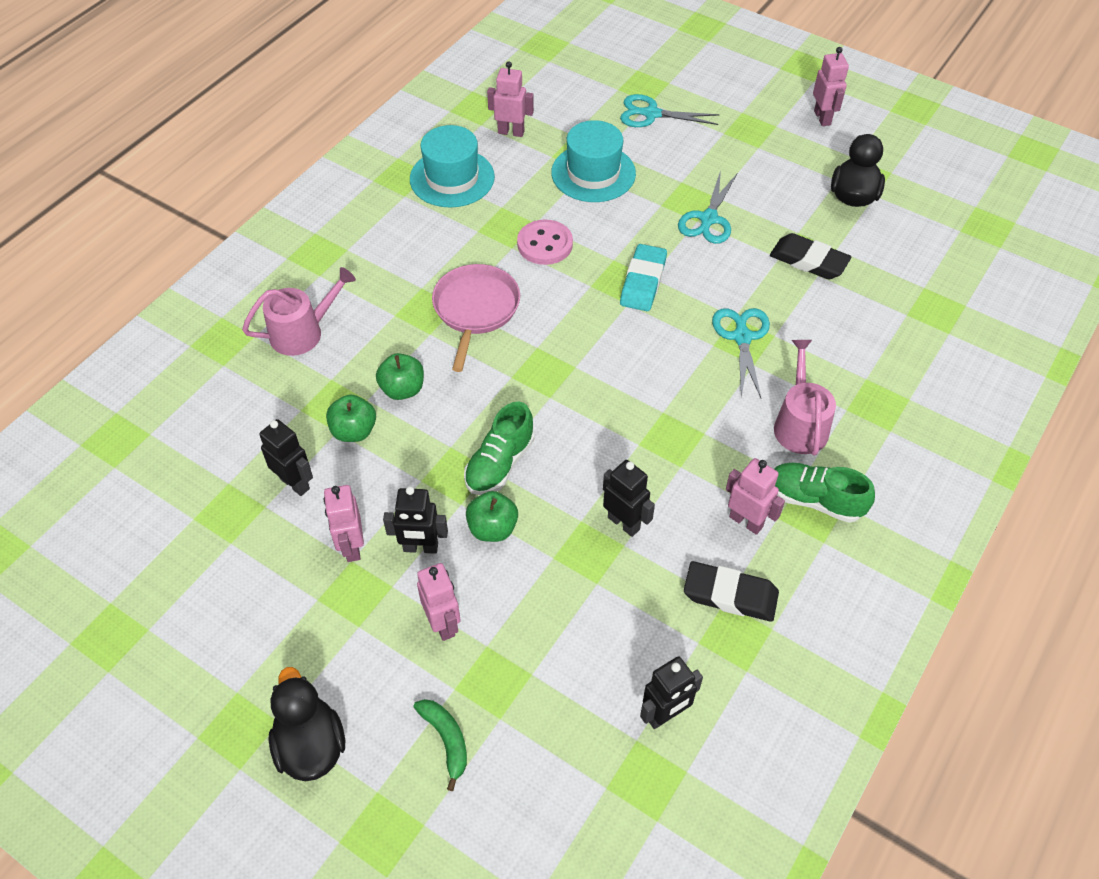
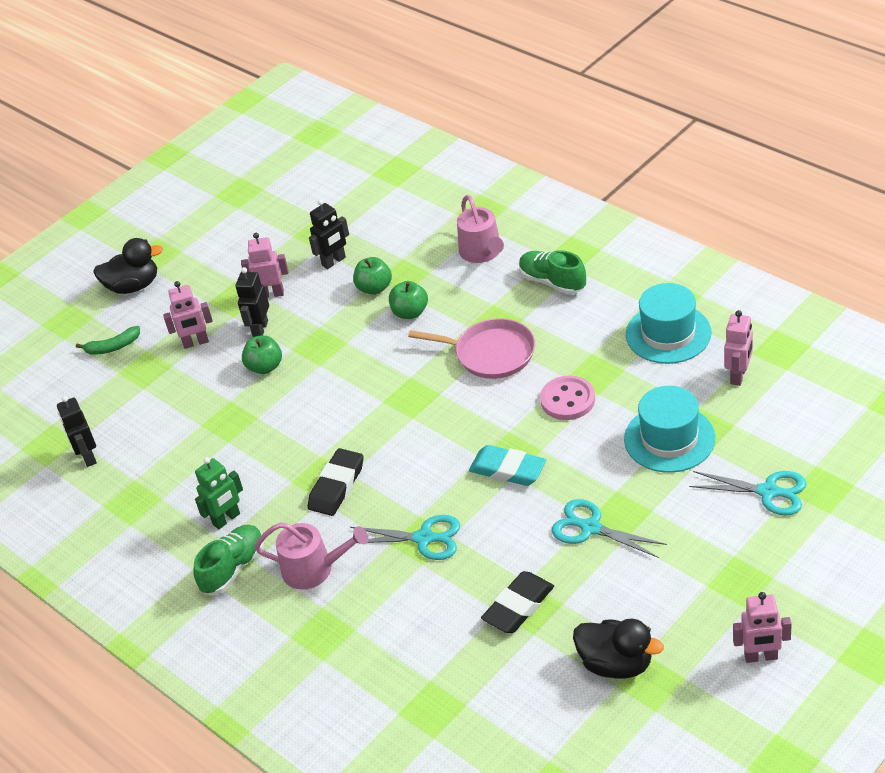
camera: 105 degrees right, 10 degrees down
green shoe [464,401,534,495] -> green shoe moved to [519,250,586,294]
black robot [603,460,655,537] -> none
turquoise scissors [620,94,719,127] -> turquoise scissors turned 90 degrees clockwise [689,471,807,516]
black eraser [684,561,779,622] -> black eraser moved to [308,448,364,516]
pink robot [726,458,785,535] -> green robot [195,457,243,529]

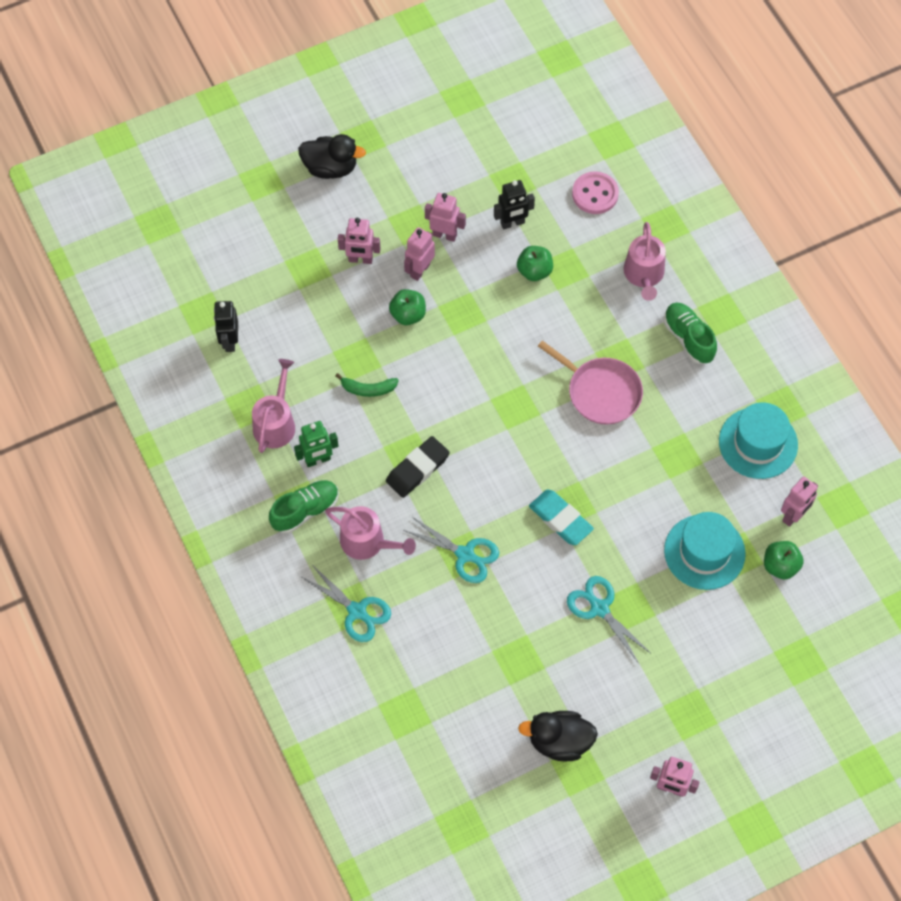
camera: 15 degrees right, 20 degrees up
green banana [76,326,140,355] -> green banana moved to [335,373,399,397]
black robot [236,267,269,337] -> pink robot [404,227,435,281]
green apple [389,281,428,319] -> green apple moved to [764,541,804,579]
black eraser [481,571,554,633] -> none
pink button [540,376,595,420] -> pink button moved to [572,171,619,214]
black duck [573,618,664,679] -> black duck turned 135 degrees clockwise [518,711,598,761]
turquoise scissors [689,471,807,516] -> turquoise scissors moved to [302,565,391,642]
none -> pink watering can [252,359,295,453]

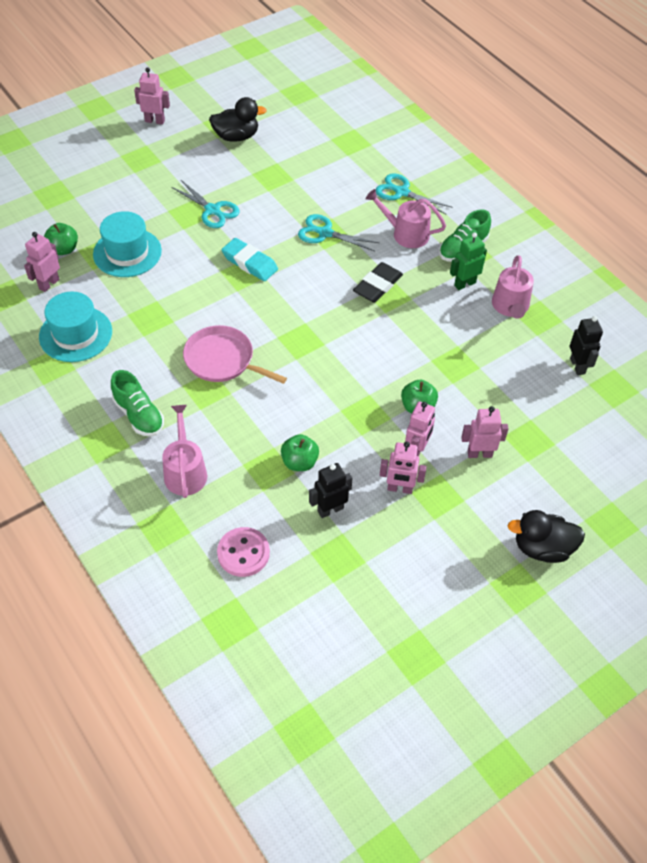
camera: 170 degrees right, 10 degrees down
green banana [335,373,399,397] -> none

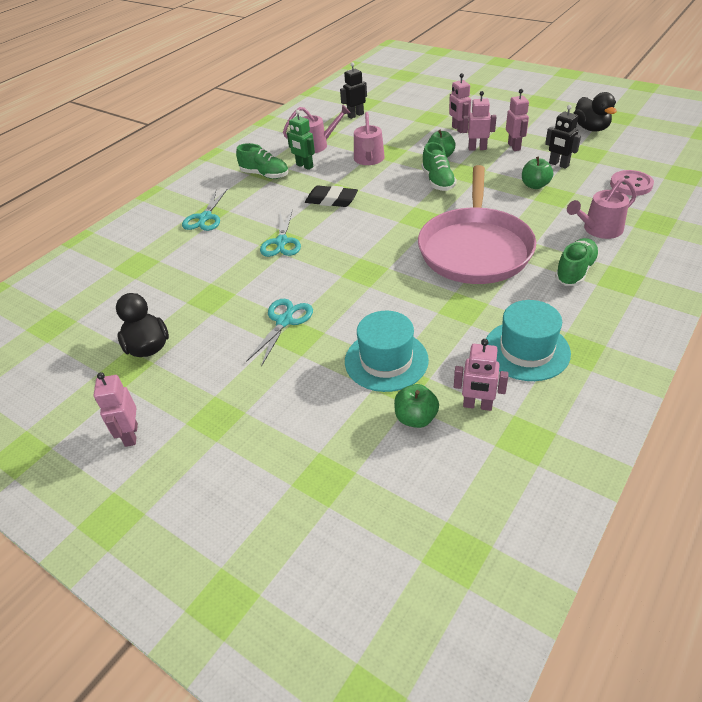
camera: 105 degrees left, 10 degrees down
pink pan [183,325,287,384] -> pink pan [418,165,536,284], size x1.71
turquoise eraser [221,238,278,281] -> none
pink watering can [366,189,446,248] -> pink watering can moved to [354,112,385,165]
black duck [508,510,585,563] -> black duck moved to [573,92,617,132]
none -> green shoe [422,142,457,191]

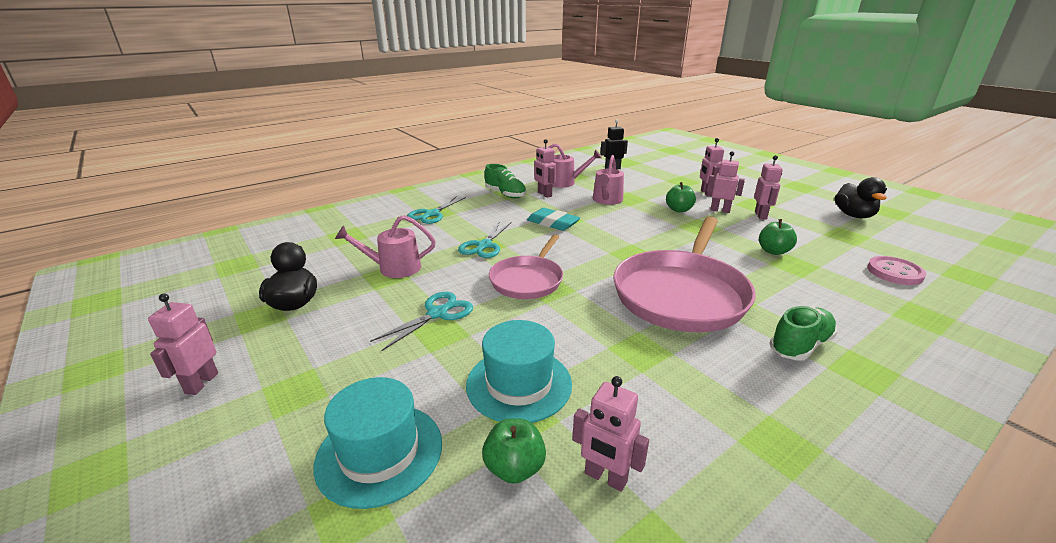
camera: 15 degrees right, 15 degrees down
green robot [287,110,315,170] -> pink robot [534,139,556,198]
black eraser [305,185,358,207] -> turquoise eraser [527,208,580,231]
green shoe [422,142,457,191] -> none
turquoise hat [486,300,571,381] -> turquoise hat moved to [313,377,442,509]
black robot [545,105,581,169] -> none
pink watering can [567,178,637,239] -> pink watering can moved to [335,215,436,278]
none -> pink pan [489,234,563,299]

